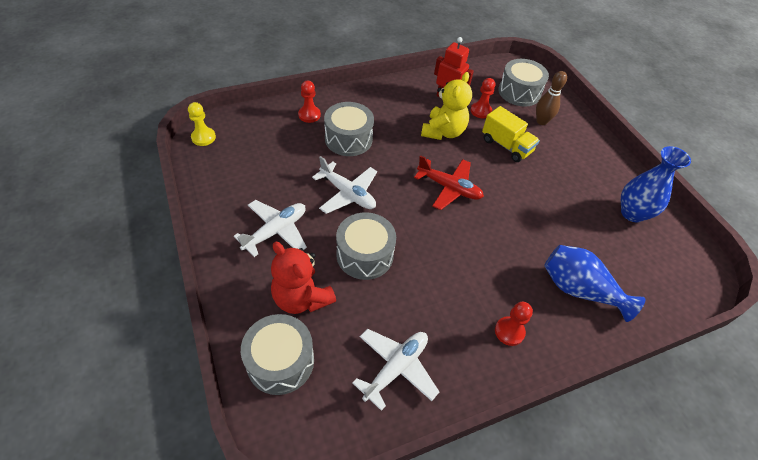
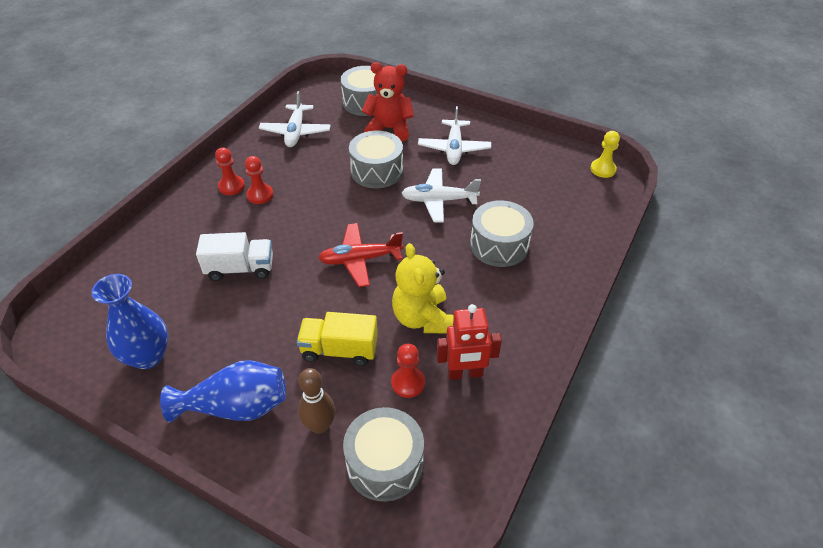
camera: 145 degrees right, 5 degrees down
red pawn [298,81,321,123] -> red pawn moved to [245,156,273,204]
blue vase [544,245,645,322] -> blue vase moved to [160,360,286,423]
none -> white truck [196,232,273,281]

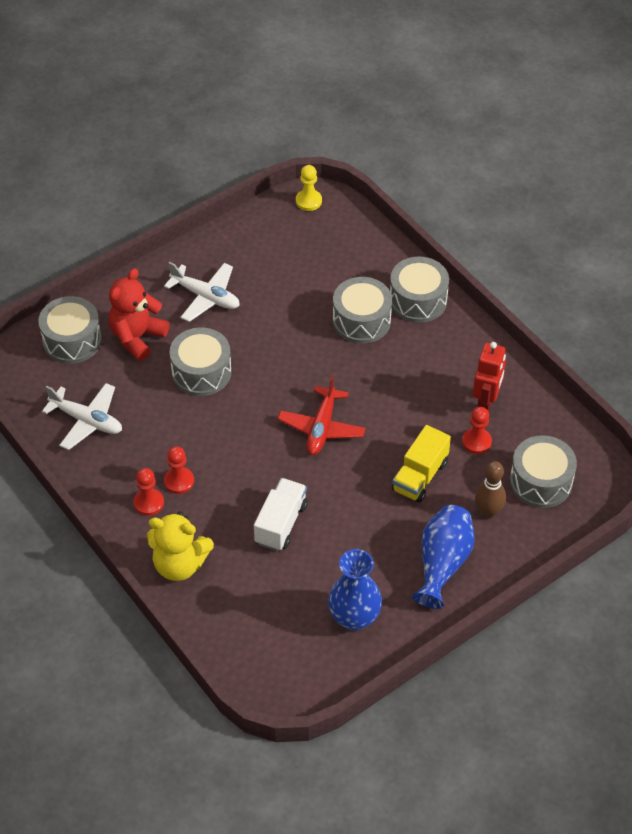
camera: 65 degrees left, 5 degrees up
yellow teddy bear [392,243,454,333] -> yellow teddy bear moved to [147,511,214,581]
white plane [402,169,481,222] -> none
none -> grey drum [390,257,449,323]

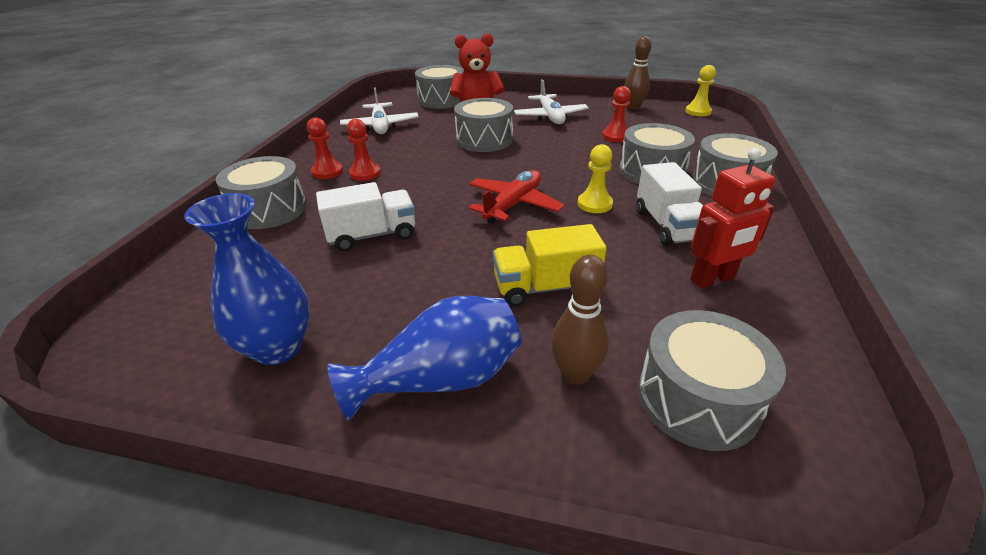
camera: 50 degrees right, 15 degrees down
yellow teddy bear [147,511,214,581] -> grey drum [216,156,307,229]
red plane [278,375,366,455] -> red plane turned 150 degrees clockwise [469,170,564,224]
red pawn [462,407,492,454] -> red pawn moved to [602,86,631,142]
none -> yellow pawn [578,144,613,213]
none -> brown bowling pin [624,36,651,110]
none -> white truck [636,162,703,246]

